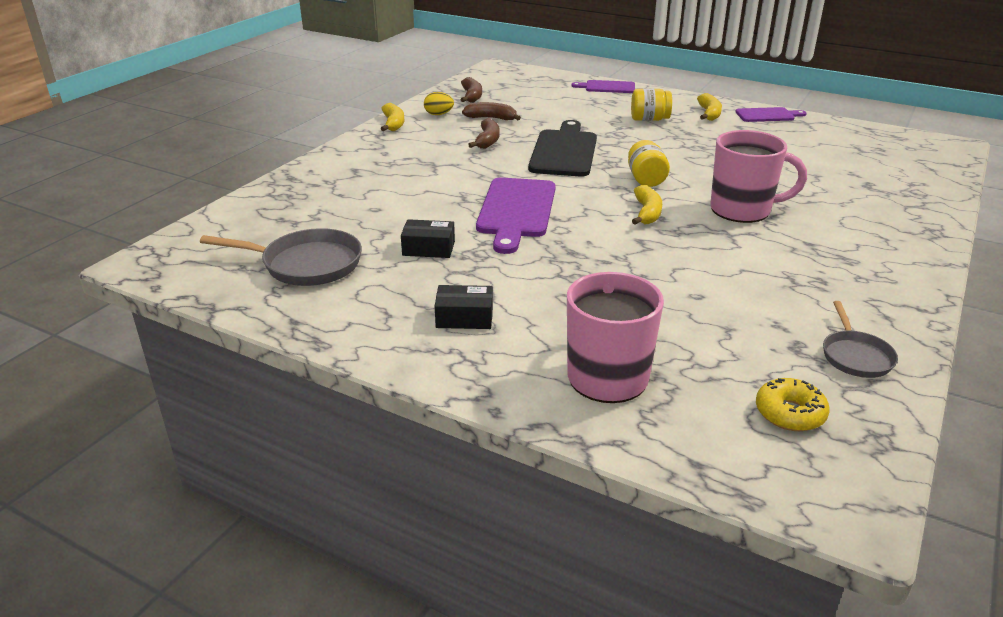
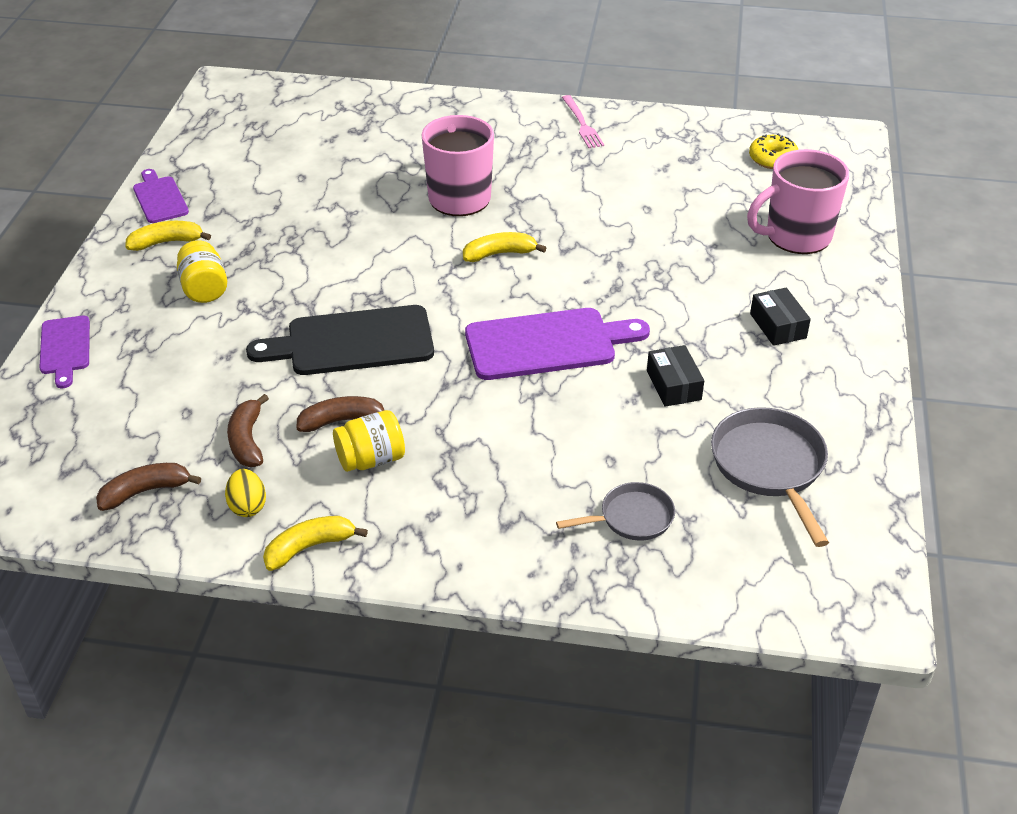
camera: 110 degrees left, 10 degrees up
yellow jar [628,140,670,187] -> yellow jar moved to [333,410,405,472]
grey pan [823,301,898,378] -> grey pan moved to [556,482,675,541]
none -> pink fork [562,95,604,148]

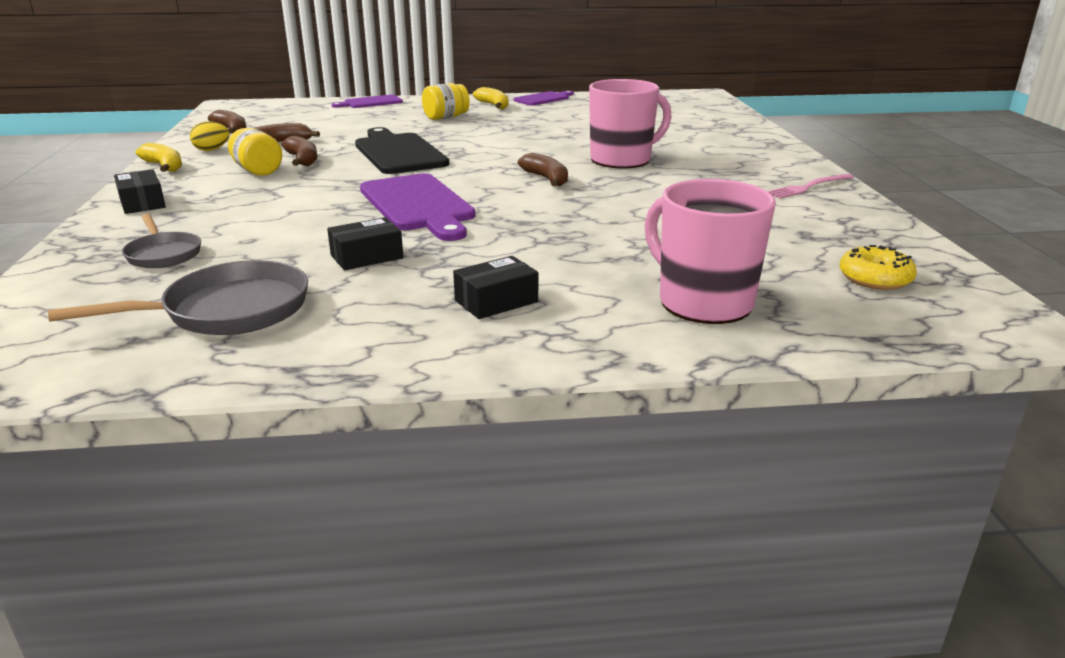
camera: 75 degrees right, 15 degrees down
yellow banana [463,232,546,262] -> brown banana [518,153,568,186]
none -> black box [114,169,166,214]

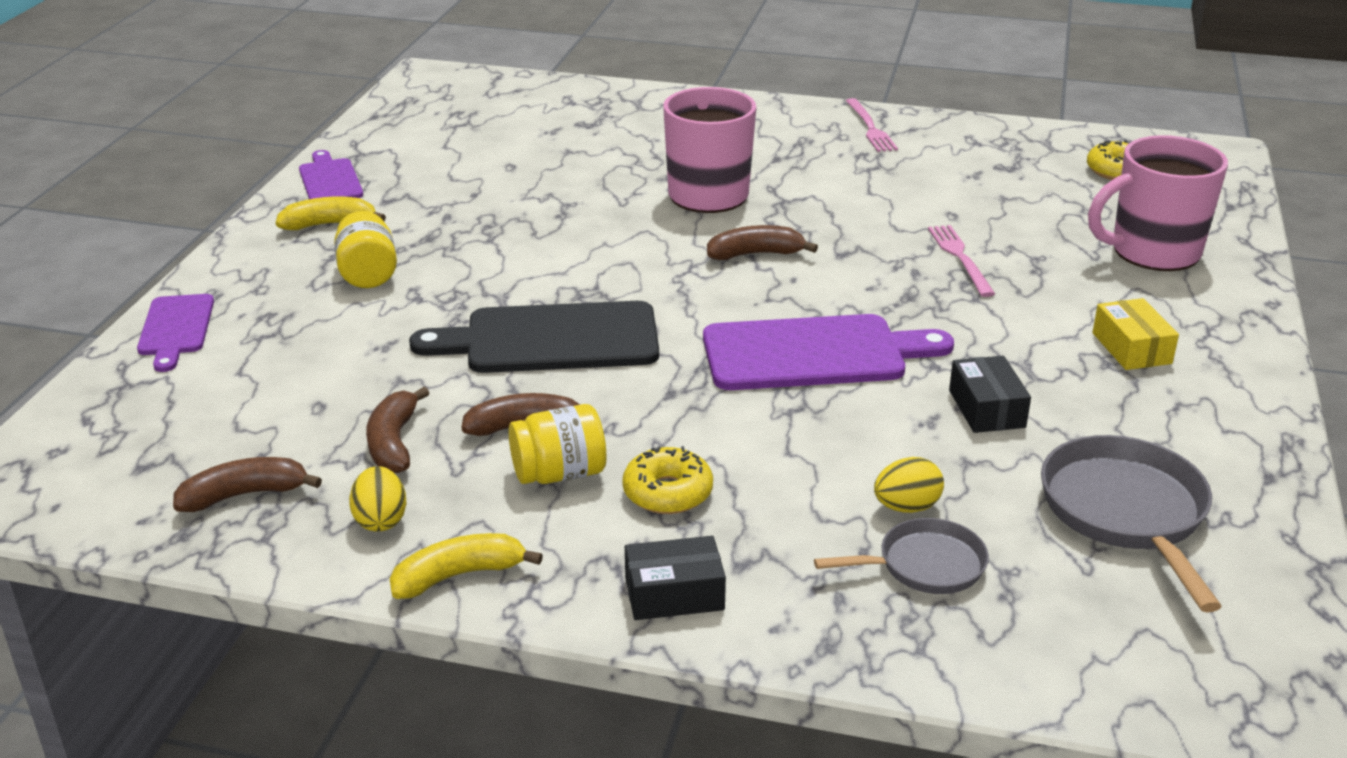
camera: 70 degrees left, 5 degrees up
black box [453,256,538,319] -> yellow box [1092,298,1179,370]
none -> yellow donut [622,446,713,514]
none -> yellow egg [874,457,944,513]
none -> pink fork [928,225,995,297]

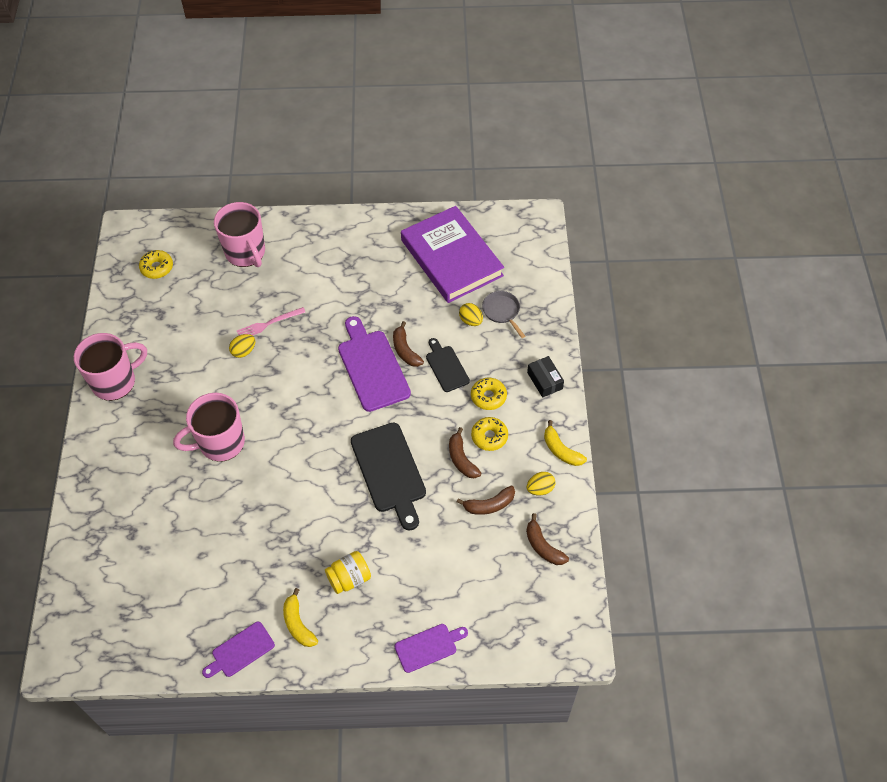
camera: 105 degrees left, 25 degrees up
yellow jar [509,404,606,484] -> yellow donut [471,417,508,451]
brown banana [707,225,818,260] -> brown banana moved to [393,321,424,367]
pink fork [846,98,898,152] -> pink mug [74,333,147,401]
black box [949,356,1031,433] -> none
grey pan [1041,435,1222,612] -> purple book [401,206,504,303]
yellow box [1092,298,1179,370] -> none
none -> yellow egg [229,334,255,358]
none -> black cutting board [426,338,470,392]

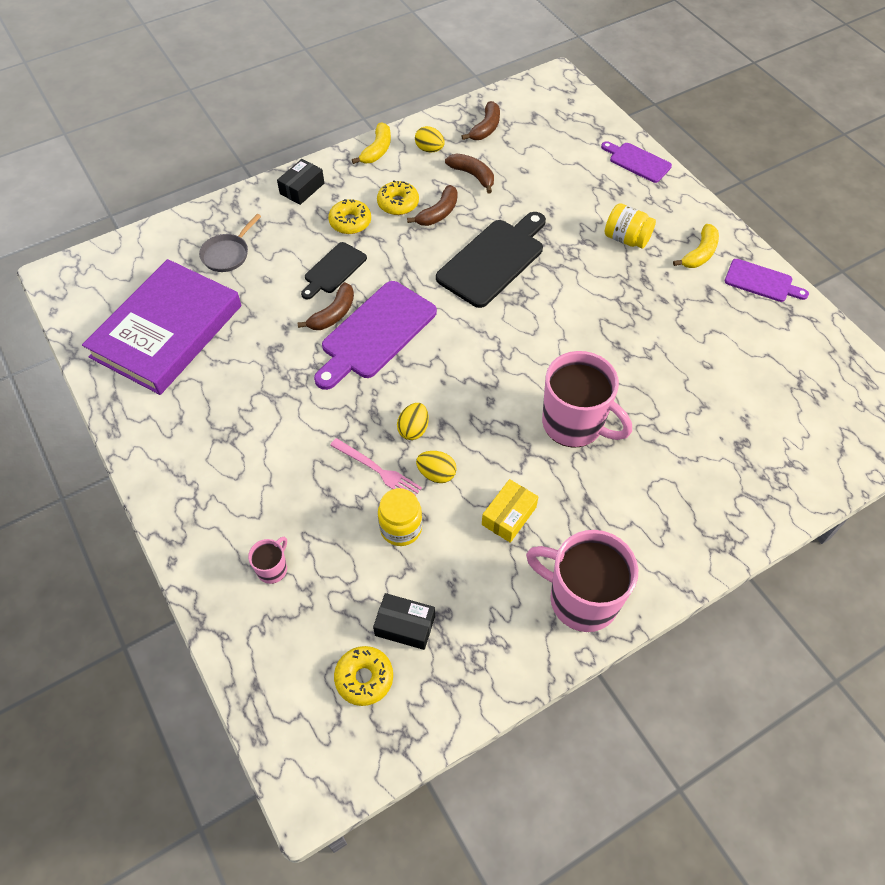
camera: 120 degrees left, 0 degrees up
pink mug [214,202,265,267] -> pink mug [248,537,287,584], size x0.45
yellow egg [459,303,483,326] -> yellow egg moved to [397,403,429,440]
none -> black box [373,593,435,650]
none -> yellow jar [378,488,422,546]
none -> yellow box [482,479,538,543]

